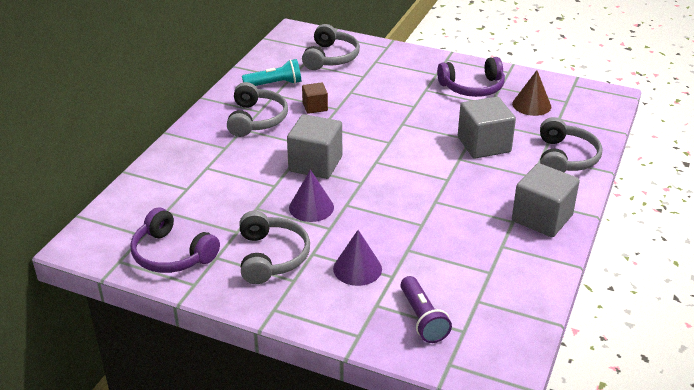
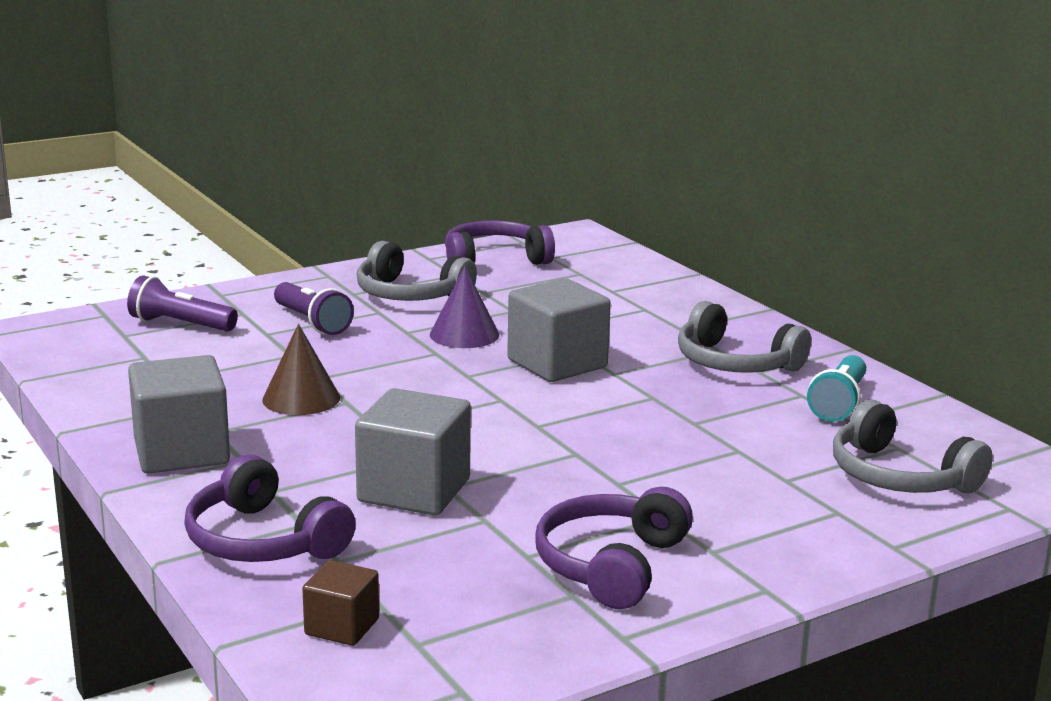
camera: 125 degrees right, 15 degrees down
brown cube [302,82,328,114] -> brown cube moved to [302,560,379,646]
purple cone [333,230,382,286] -> purple flashlight [274,282,354,335]
brown cone [512,70,551,116] -> brown cone moved to [262,324,340,415]
grey headphones [540,117,602,172] -> purple headphones [184,454,356,562]

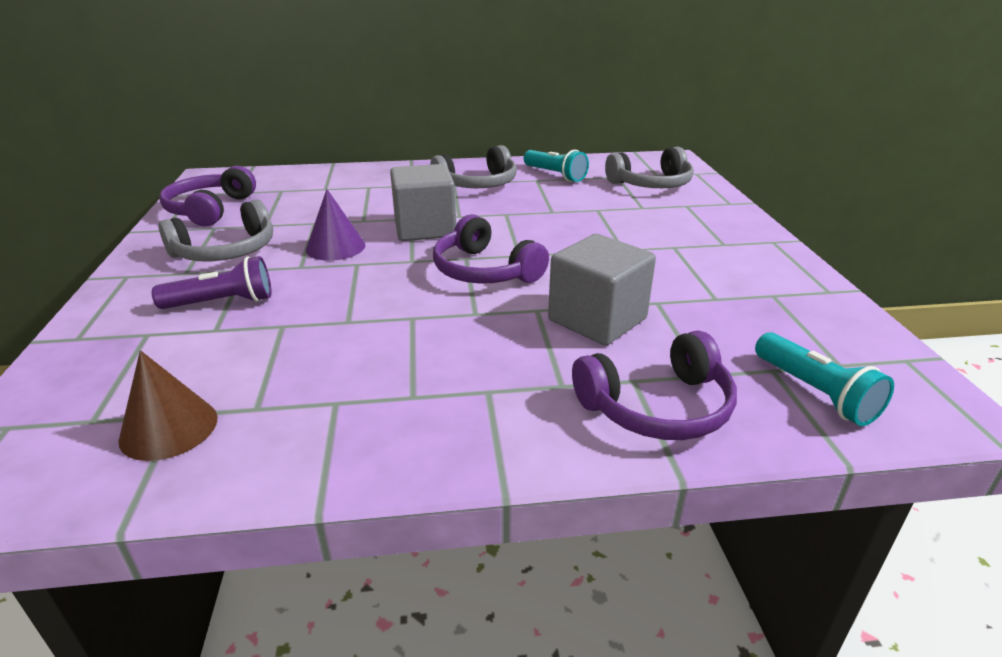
camera: 65 degrees left, 10 degrees up
purple flashlight [127,276,238,331] -> none
grey cube [128,355,230,473] -> none
brown cone [262,324,340,415] -> brown cone moved to [118,350,218,461]
brown cube [302,560,379,646] -> turquoise flashlight [755,332,894,426]
purple headphones [535,487,693,609] -> purple headphones moved to [433,214,549,284]

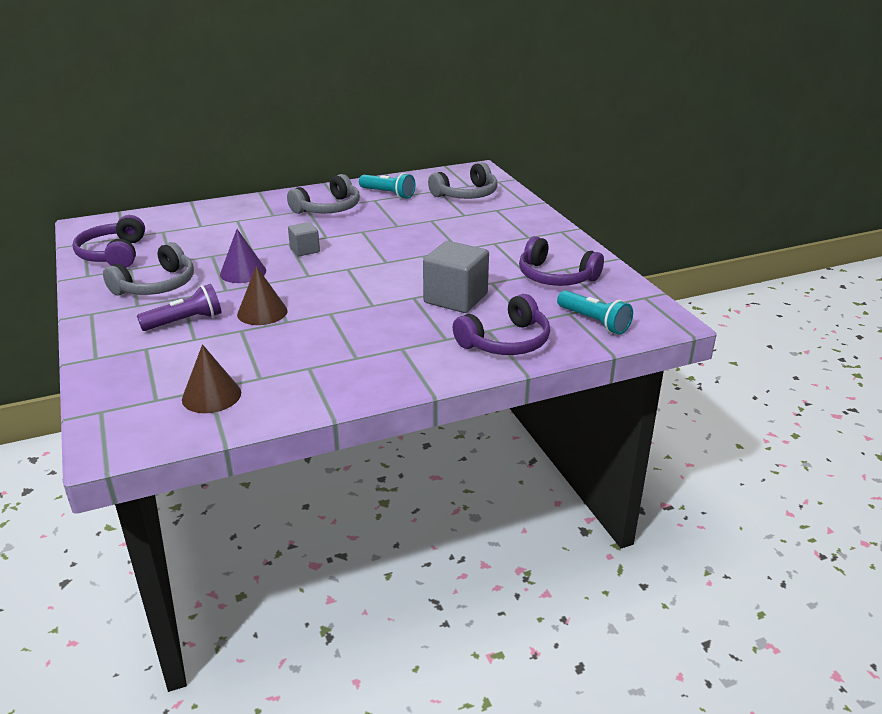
camera: 15 degrees left, 0 degrees up
grey cube [390,164,456,241] -> grey cube [288,222,320,256], size x0.54
purple headphones [433,214,549,284] -> purple headphones moved to [519,236,604,286]
none -> brown cone [237,266,288,325]

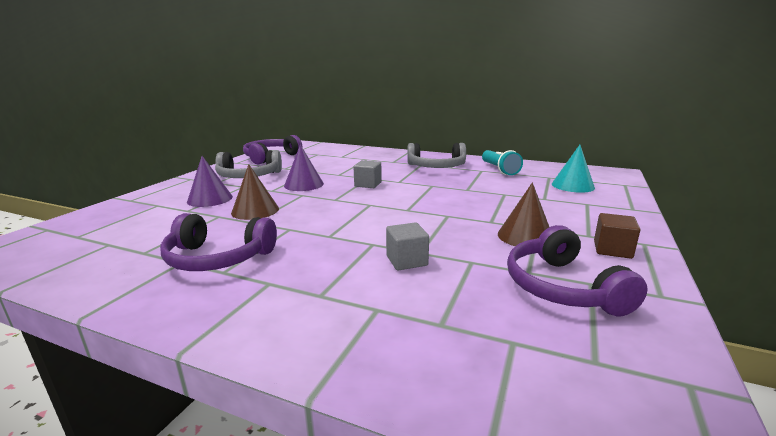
camera: 45 degrees right, 10 degrees down
purple flashlight [137,284,221,331] -> purple cone [187,156,233,207]
brown cone [182,344,241,413] -> brown cone moved to [498,182,549,246]
grey cube [423,241,489,313] -> grey cube [386,222,429,270], size x0.54
grey headphones [428,162,498,199] -> turquoise cone [552,145,595,193]
purple headphones [453,294,550,355] -> purple headphones moved to [160,213,277,271]
turquoise flashlight [557,290,633,335] -> none
none -> brown cube [594,213,640,259]

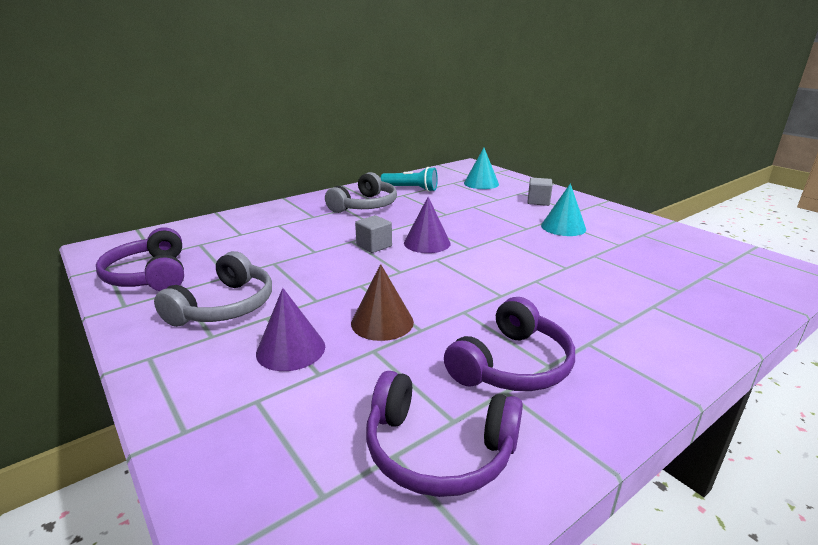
camera: 60 degrees left, 5 degrees up
purple cone [284,145,324,191] -> purple cone moved to [404,197,451,253]
grey cube [386,222,429,270] -> grey cube moved to [527,178,552,206]
brown cone [498,182,549,246] -> turquoise cone [541,183,586,236]
purple headphones [507,225,648,316] -> purple headphones moved to [366,371,523,497]
brown cube [594,213,640,259] -> none

